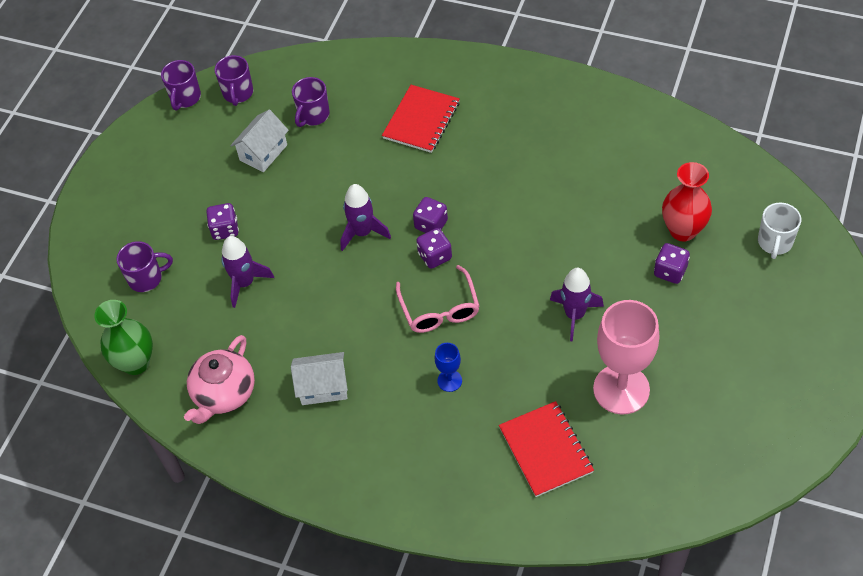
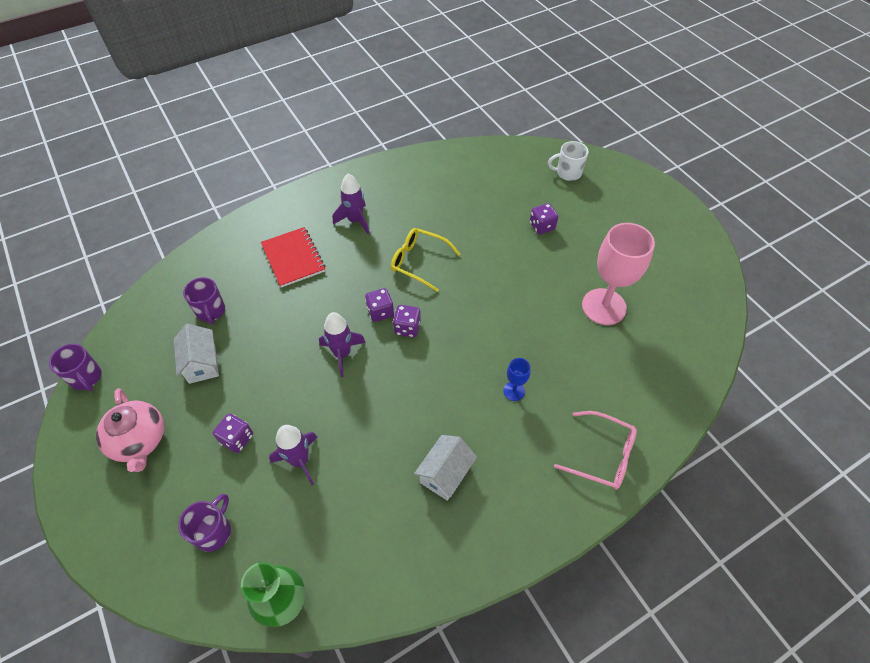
camera: 55 degrees left, 0 degrees up
pink teapot [184,335,255,424] -> pink teapot moved to [96,388,164,472]
purple mug [214,55,253,106] -> none
pink glasses [396,265,480,333] -> pink glasses moved to [554,411,637,490]
red notebook [499,401,594,497] -> none
purple rocket [550,268,604,342] -> purple rocket moved to [333,174,370,234]
red vase [662,162,712,242] -> none
white mug [758,202,801,259] -> white mug turned 120 degrees clockwise [548,141,589,181]
none -> yellow glasses [391,228,460,292]

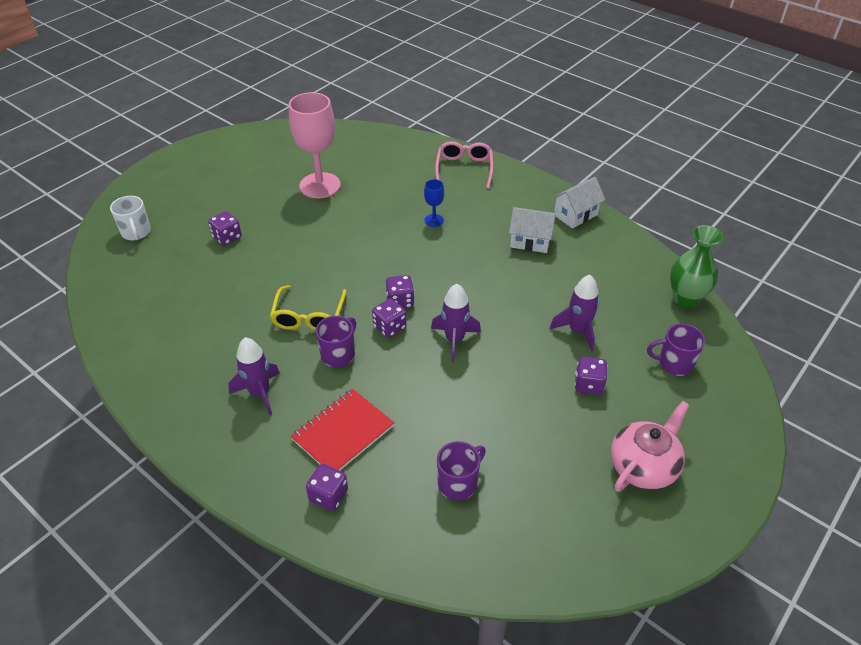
camera: 110 degrees left, 10 degrees down
purple mug [49,344,102,391] -> purple mug moved to [316,316,356,368]
white house [174,324,219,384] -> white house moved to [552,177,605,229]
none -> purple dice [306,464,348,511]

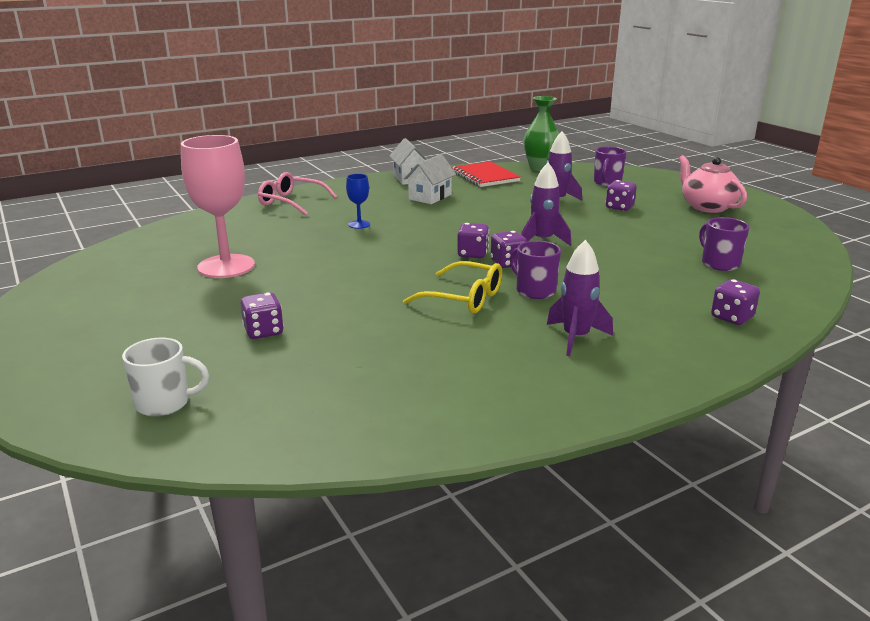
camera: 70 degrees left, 20 degrees down
red notebook [291,389,394,471] -> red notebook moved to [452,162,521,187]

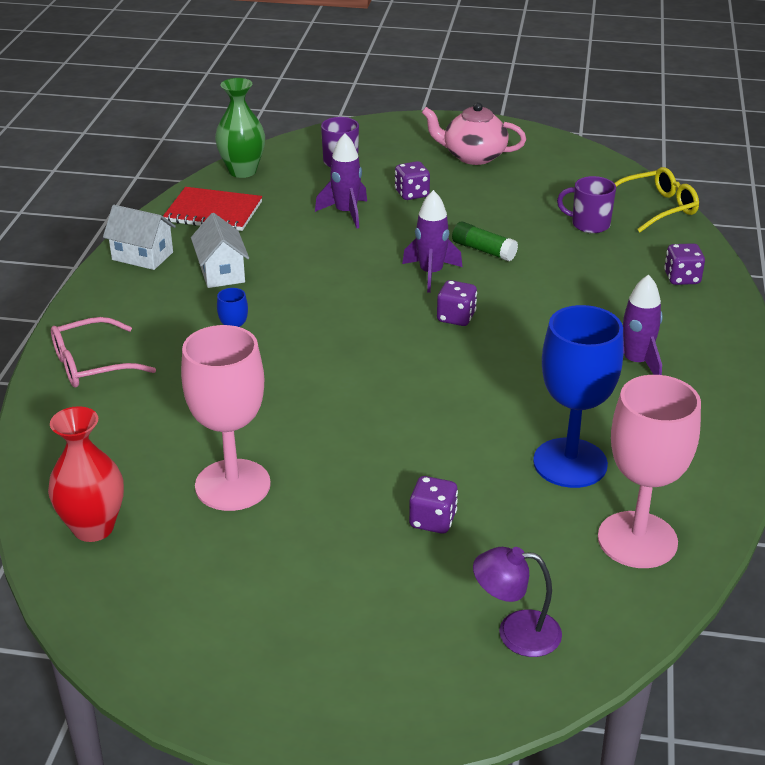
camera: 50 degrees left, 10 degrees up
white mug [122,338,209,417] -> purple lamp [473,547,562,657]
yellow glasses [403,261,502,314] -> yellow glasses moved to [615,167,699,232]
purple dice [457,223,489,258] -> none
purple mug [510,241,561,299] -> none
none -> red vase [48,406,124,542]
none -> green glue stick [452,222,518,261]
none -> blue goblet [533,305,624,488]
none -> pink goblet [598,375,701,568]

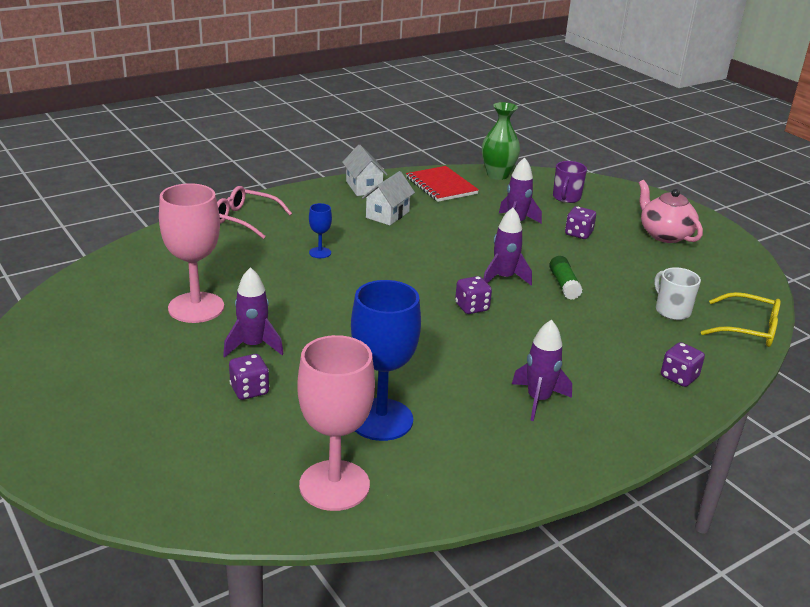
camera: 45 degrees right, 5 degrees down
red vase [48,406,124,542] -> none
purple lamp [473,547,562,657] -> none
purple mug [557,176,616,233] -> white mug [654,267,701,320]
none -> purple rocket [223,267,284,357]

